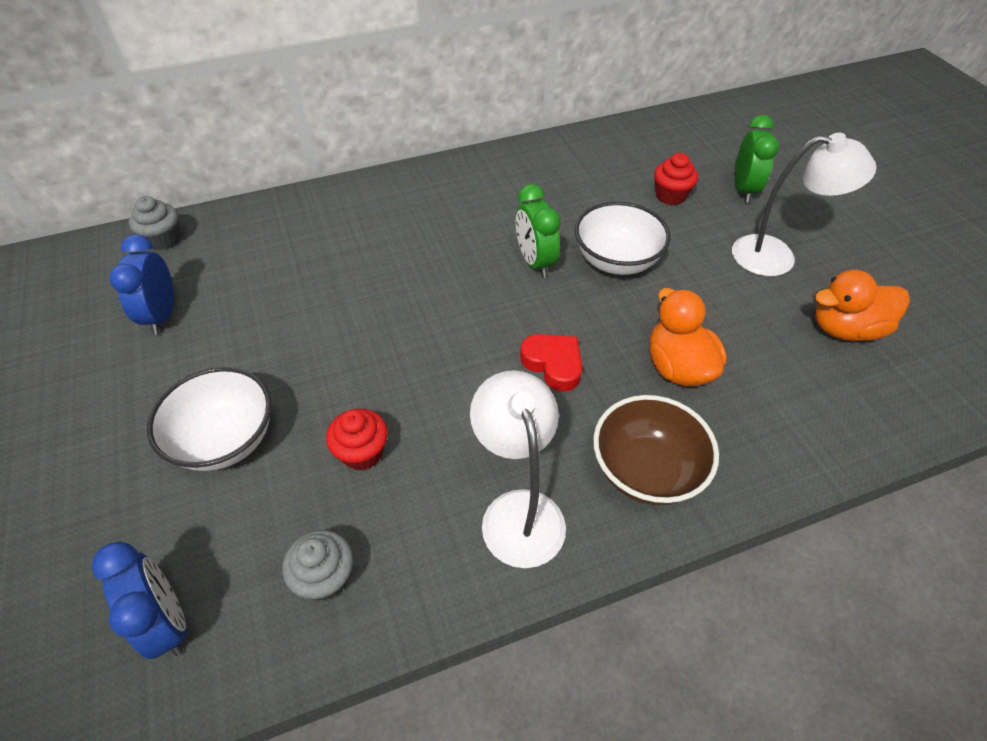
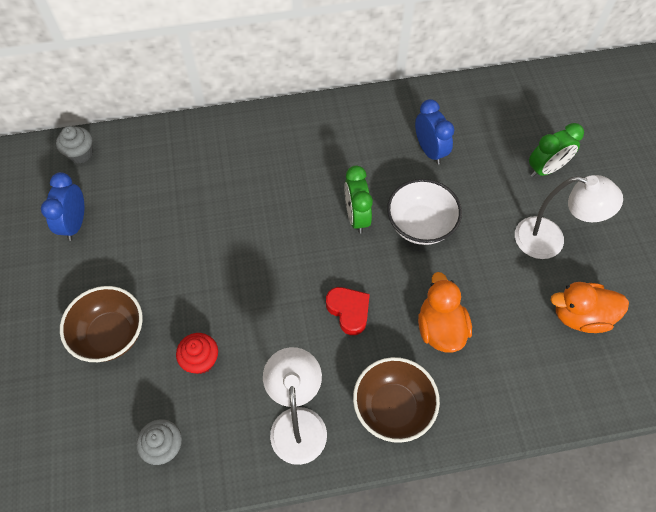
camera: 10 degrees right, 10 degrees up
blue clock [92,542,186,659] -> blue clock moved to [415,99,454,165]
white bowl [147,367,271,471] -> brown bowl [60,286,143,362]
red cupcake [654,153,698,205] -> none
green clock [735,115,779,203] -> green clock turned 45 degrees clockwise [529,123,584,177]

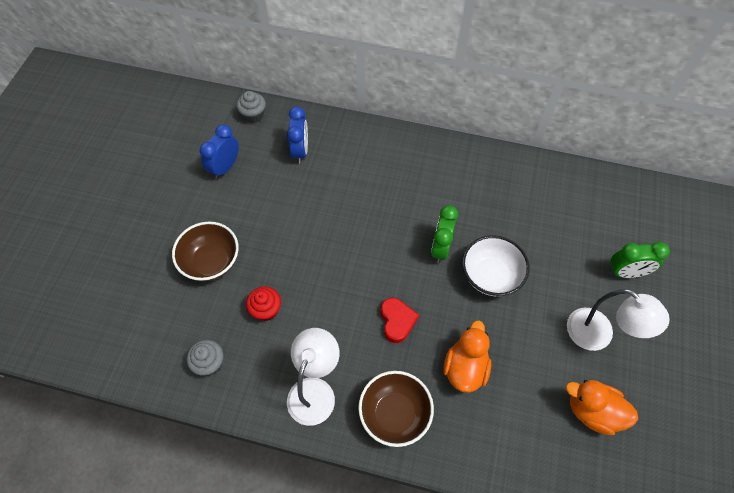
camera: 25 degrees right, 0 degrees up
blue clock [415,99,454,165] -> blue clock moved to [287,106,308,164]

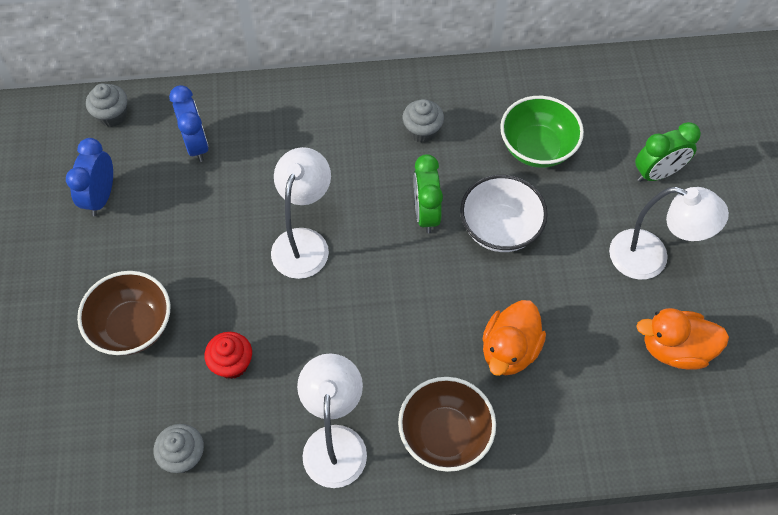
camera: 20 degrees left, 0 degrees up
red heart [381,298,419,343] -> none
orange duck [443,320,491,393] -> orange duck turned 150 degrees counterclockwise [482,300,546,376]
none -> white lamp [271,147,331,279]
none -> grey cupcake [403,99,444,143]
none -> green bowl [500,96,584,168]

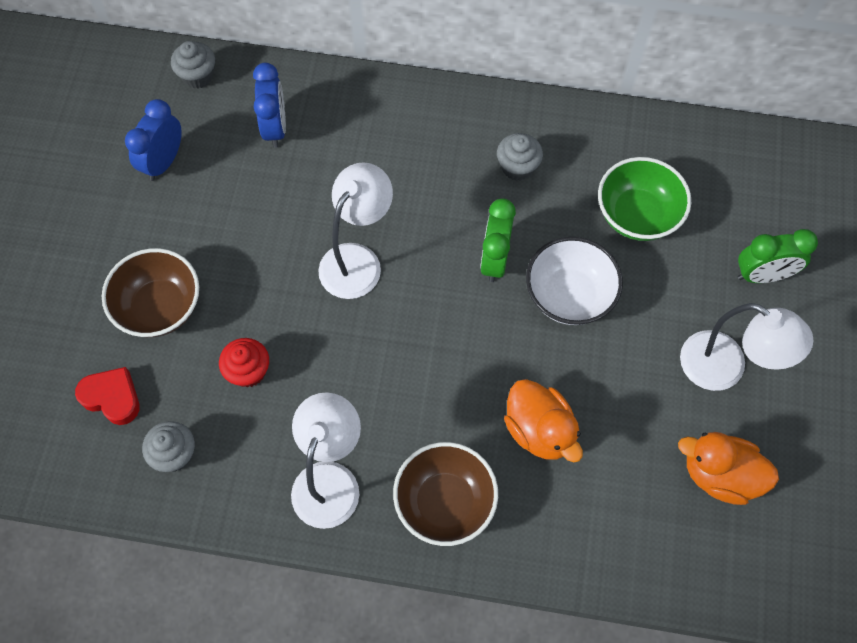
camera: 15 degrees right, 5 degrees up
orange duck [482,300,546,376] -> orange duck turned 75 degrees counterclockwise [504,379,583,462]
none -> red heart [75,367,139,425]

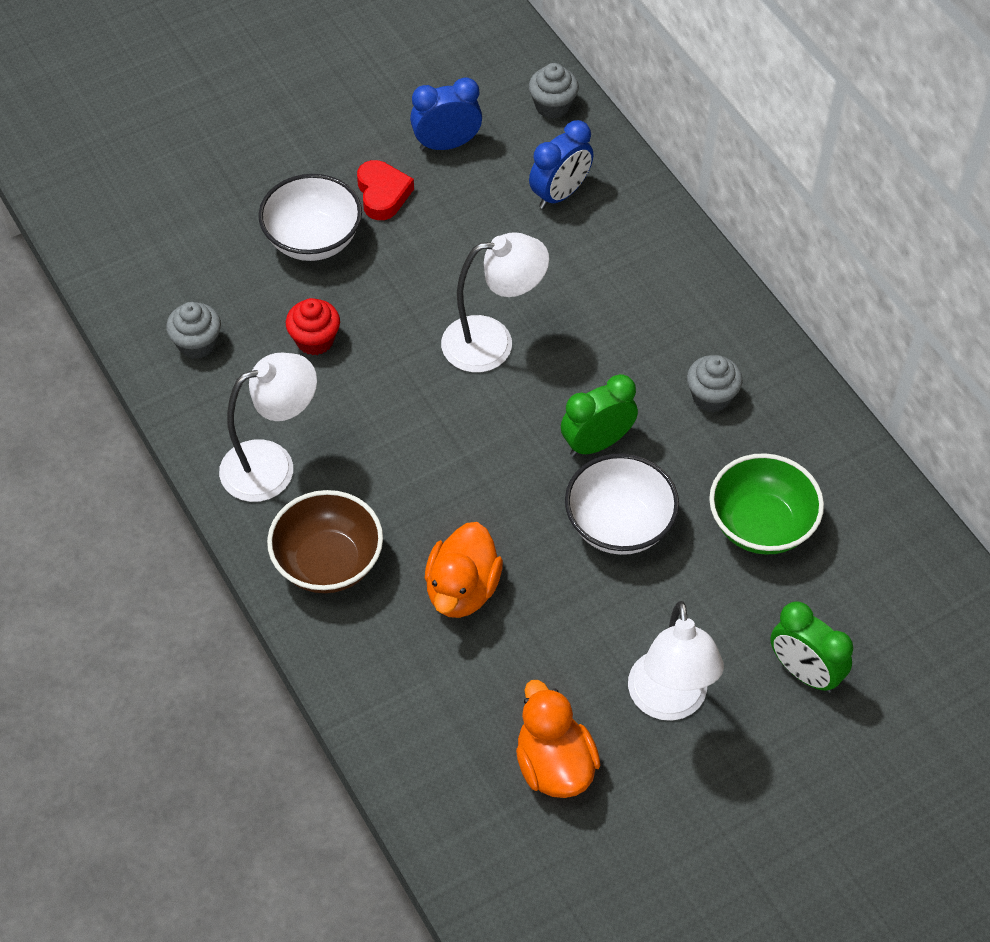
camera: 50 degrees right, 10 degrees down
red heart [75,367,139,425] -> red heart moved to [357,160,414,220]
brown bowl [102,248,199,337] -> white bowl [258,174,362,261]

